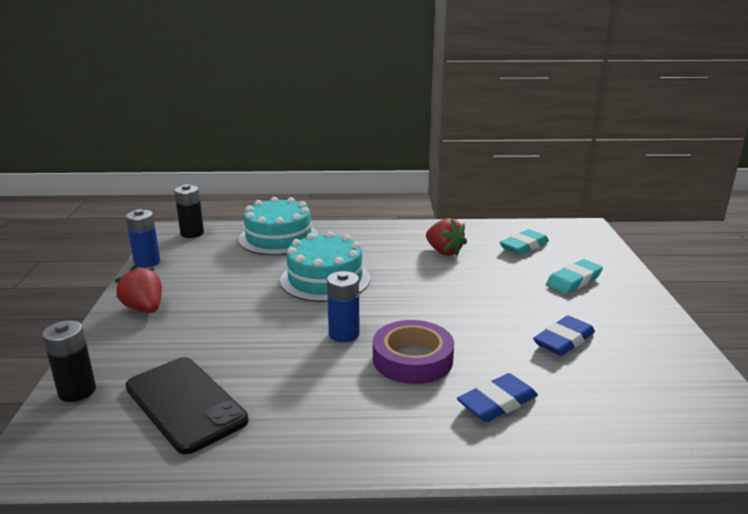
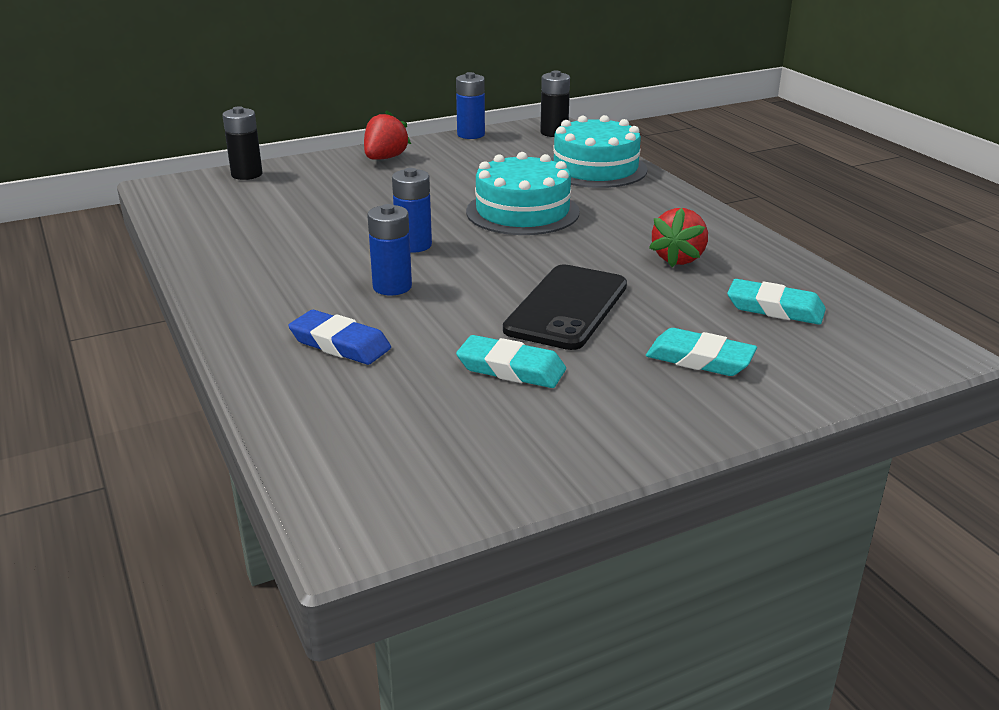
camera: 65 degrees right, 5 degrees up
black phone [125,357,249,454] -> black phone moved to [503,264,627,350]
purple tape [373,320,454,384] -> blue battery [367,204,412,295]
blue eraser [533,315,595,356] -> turquoise eraser [456,335,566,388]

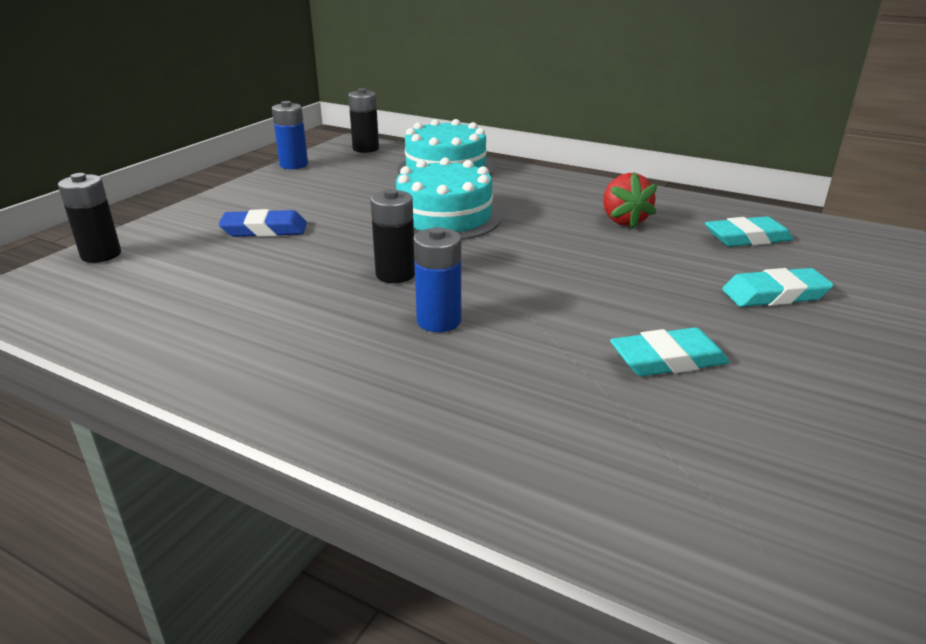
camera: 35 degrees left, 0 degrees up
blue eraser [288,310,391,365] -> blue eraser moved to [218,209,307,237]
red strawberry [364,110,411,160] -> none
blue battery [392,168,432,253] -> black battery [370,189,415,283]
black phone [503,264,627,350] -> none

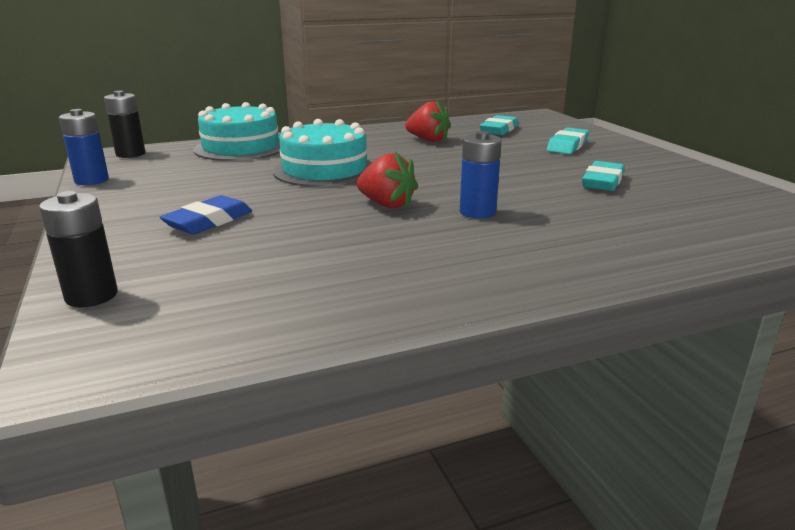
camera: 50 degrees left, 5 degrees down
black battery [370,189,415,283] -> red strawberry [357,151,418,208]

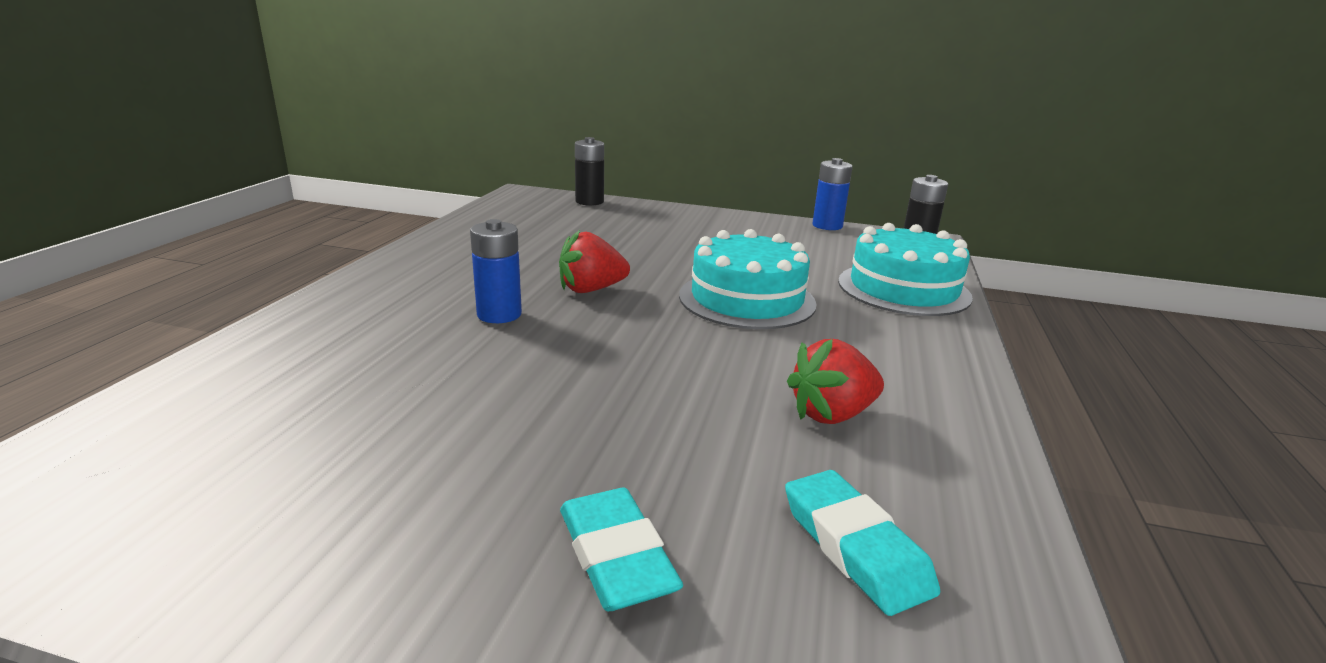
camera: 125 degrees right, 0 degrees up
blue eraser [160,195,252,234] -> none
turquoise eraser [582,161,625,191] -> none

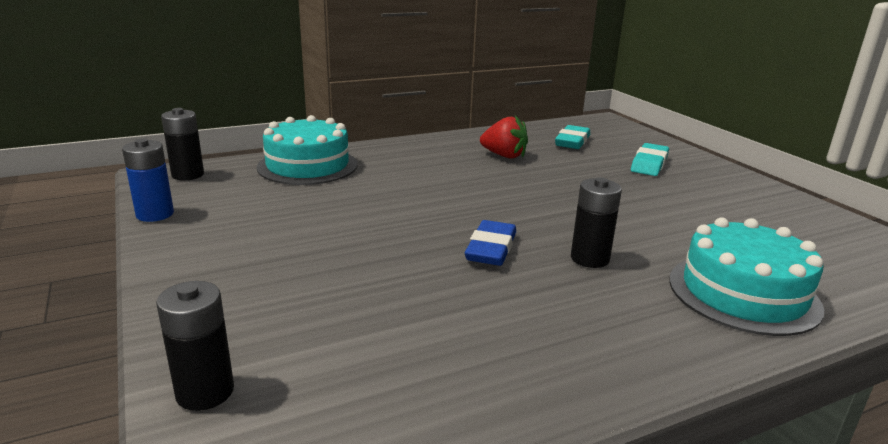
camera: 130 degrees left, 0 degrees up
blue battery [470,219,522,323] -> black battery [571,177,622,268]
red strawberry [559,230,630,293] -> blue eraser [465,220,516,266]
turquoise cake [679,229,817,329] -> turquoise cake moved to [669,218,824,336]

